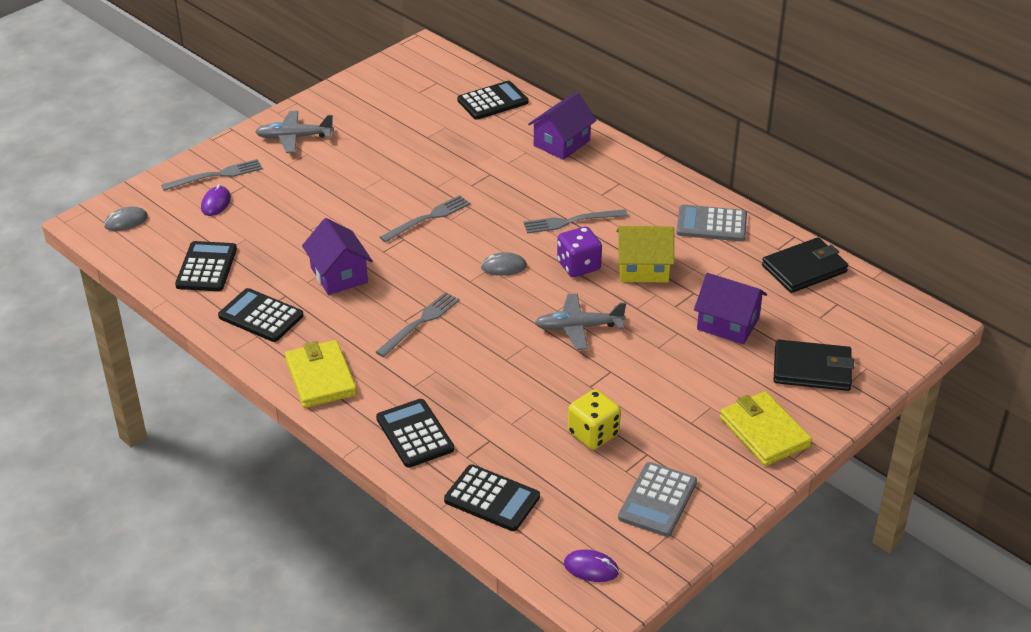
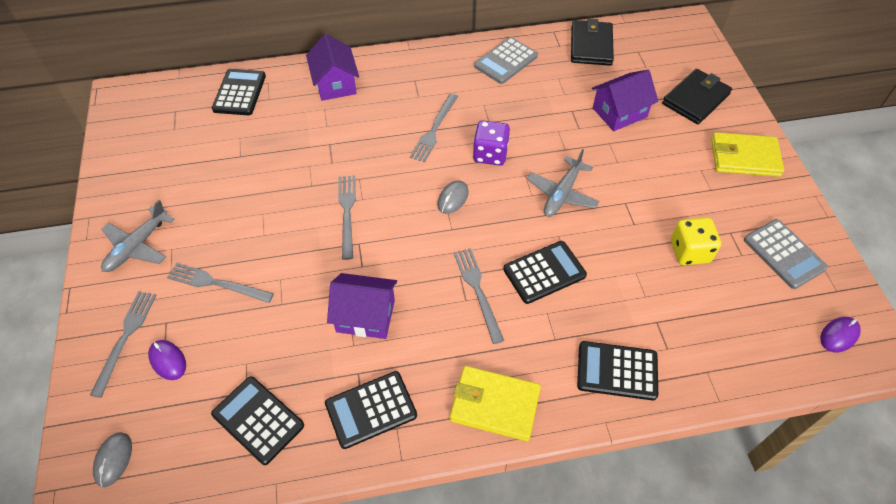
camera: 55 degrees left, 15 degrees up
black calculator [444,464,540,531] -> black calculator moved to [503,241,587,304]
yellow house [616,226,674,282] -> none
none -> grey fork [167,263,274,303]

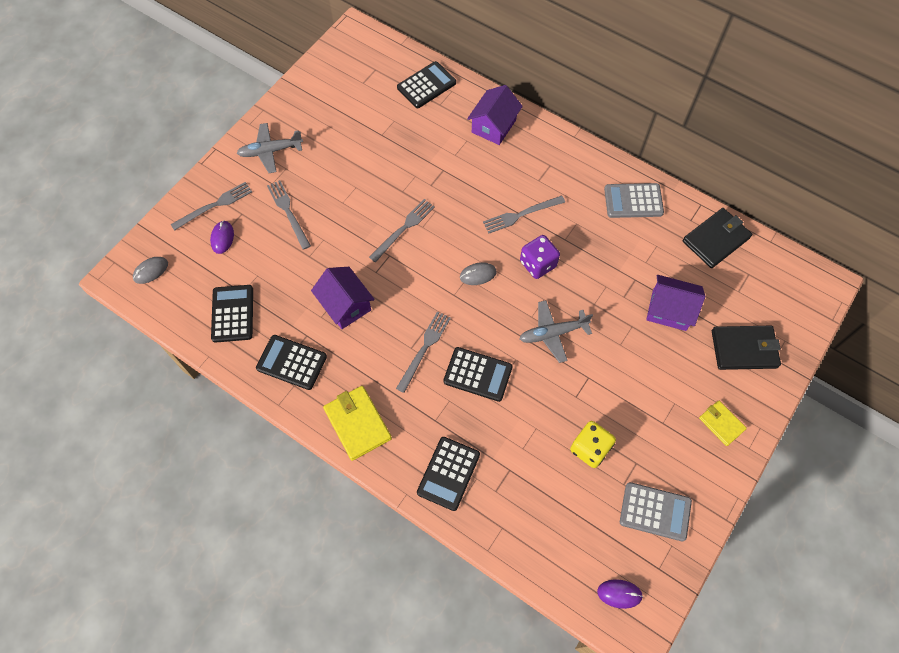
camera: 45 degrees right, 10 degrees up
black calculator [577,341,658,401] -> black calculator turned 120 degrees counterclockwise [417,437,480,511]
yellow wallet [711,132,784,177] -> yellow wallet [699,400,747,446], size x0.61
grey calculator [744,219,828,289] -> grey calculator turned 90 degrees counterclockwise [620,482,692,541]

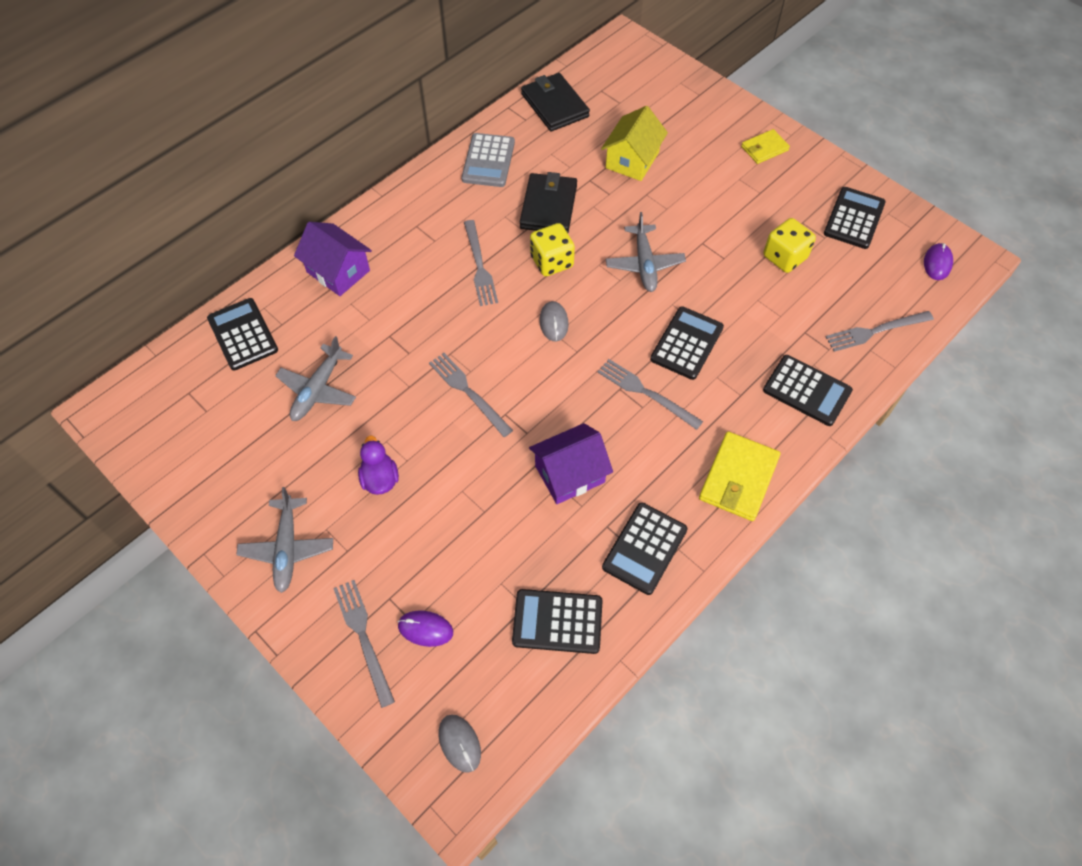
camera: 80 degrees left, 5 degrees down
grey fork [267,180,311,250] -> grey fork moved to [826,311,934,352]
yellow wallet [323,386,392,461] -> yellow wallet turned 45 degrees counterclockwise [699,432,780,521]
purple dice [520,235,560,279] -> yellow dice [530,223,575,276]
grey calculator [620,482,692,541] -> black calculator [824,187,886,249]
purple house [646,275,705,331] -> yellow house [601,106,668,181]
black wallet [712,326,781,370] -> black wallet moved to [520,172,577,233]
none -> grey plane [275,336,356,421]
none -> purple duck [358,436,399,495]

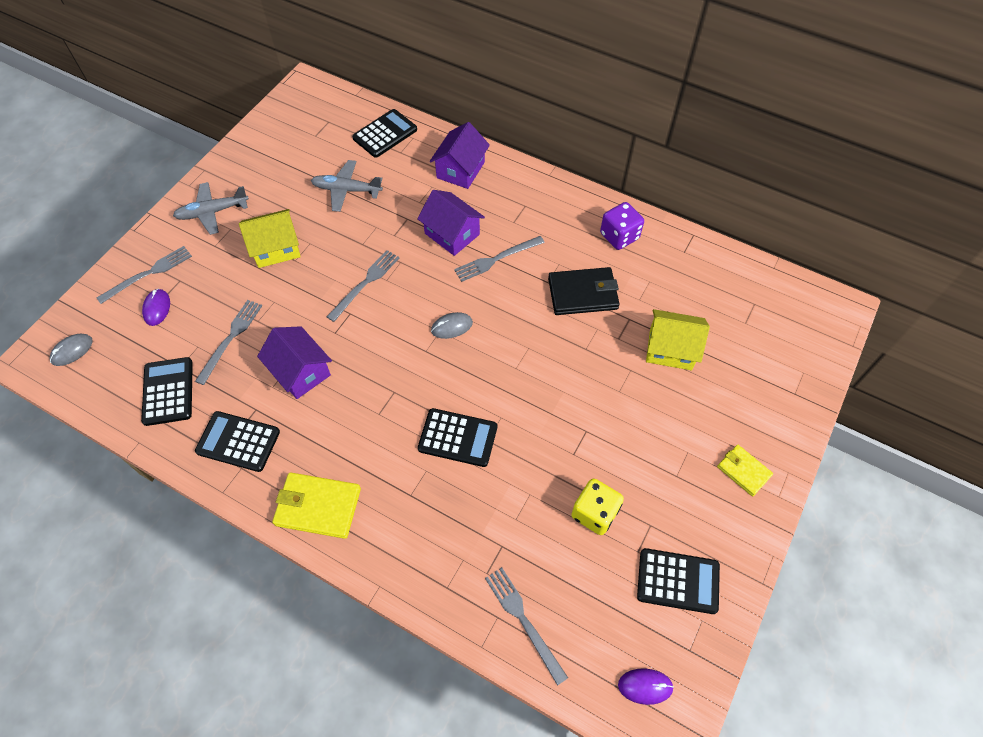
camera: 75 degrees right, 0 degrees up
purple duck [358,436,399,495] -> yellow house [239,209,301,268]
grey calculator [461,133,515,187] -> purple dice [600,202,644,250]
black wallet [521,73,590,131] -> none
yellow dice [530,223,575,276] -> none
grey fork [597,359,703,430] -> grey fork moved to [195,300,262,385]
grey plane [606,212,686,292] -> none
black calculator [763,355,853,426] -> none
none -> purple house [417,190,485,256]

